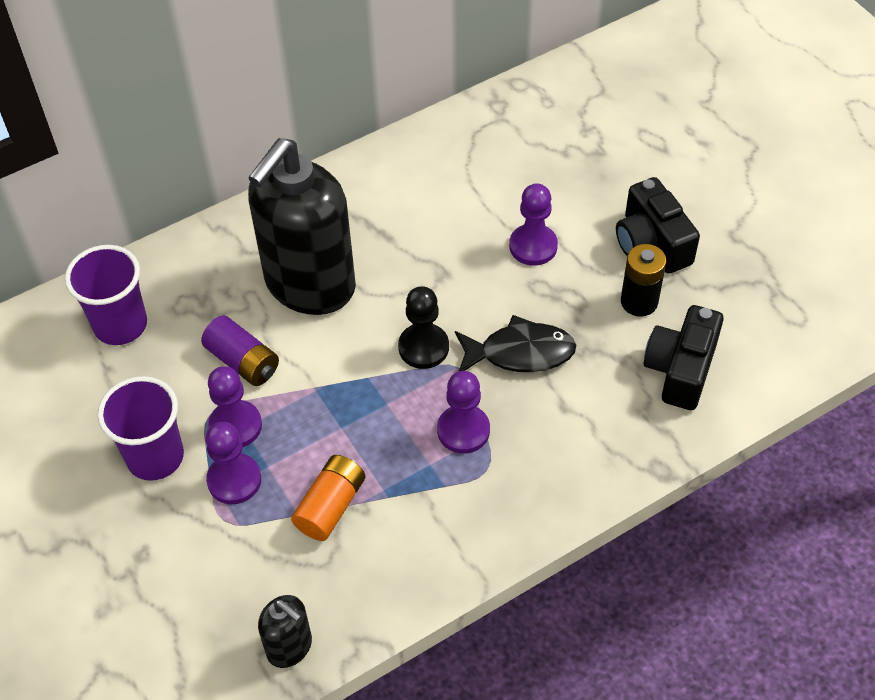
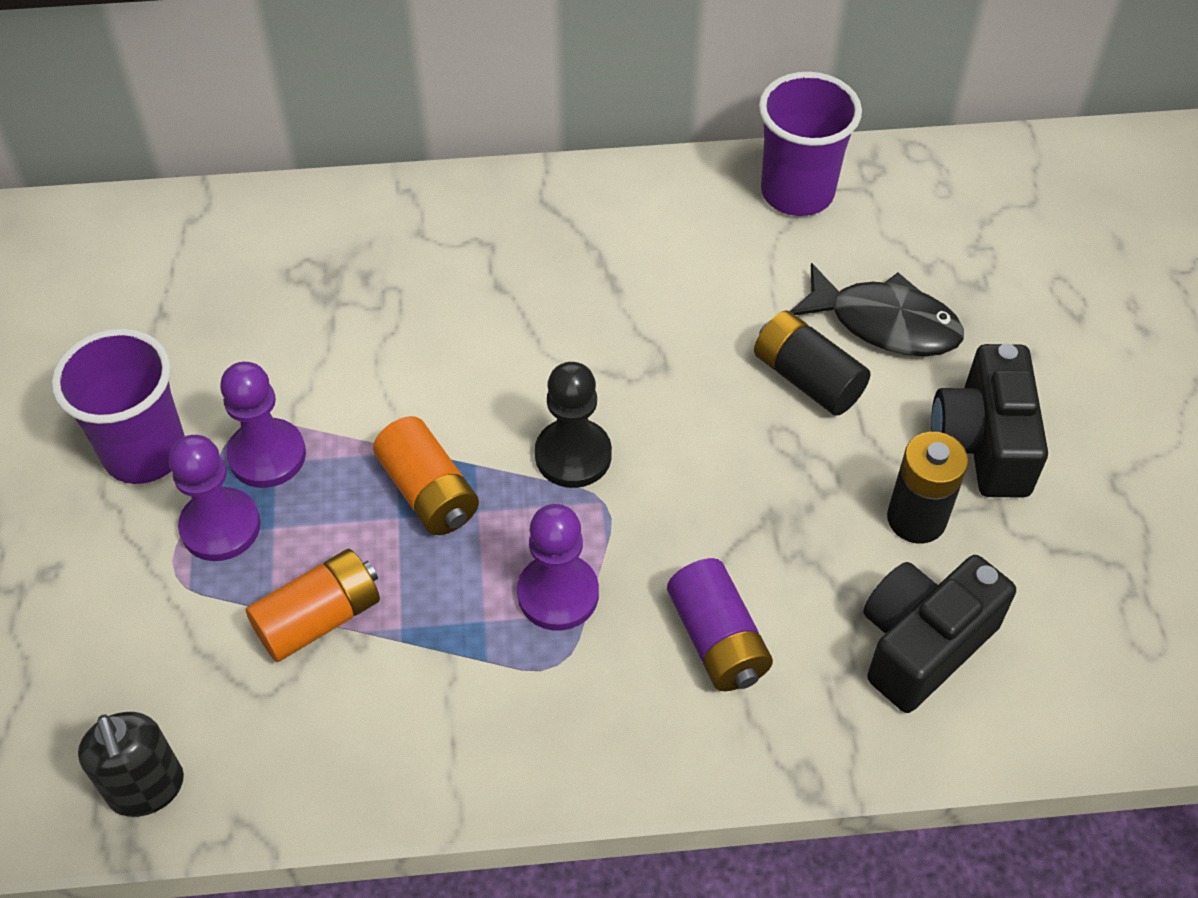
camera: 25 degrees right, 0 degrees up
purple cup [65,245,147,345] -> purple cup moved to [759,72,862,216]
purple battery [201,316,279,386] -> purple battery moved to [667,558,773,691]
black soap dispenser [248,138,356,315] -> none
black fish [455,315,576,372] -> black fish moved to [791,263,964,357]
purple pawn [509,183,558,266] -> black battery [754,310,870,416]
none -> orange battery [373,416,479,535]

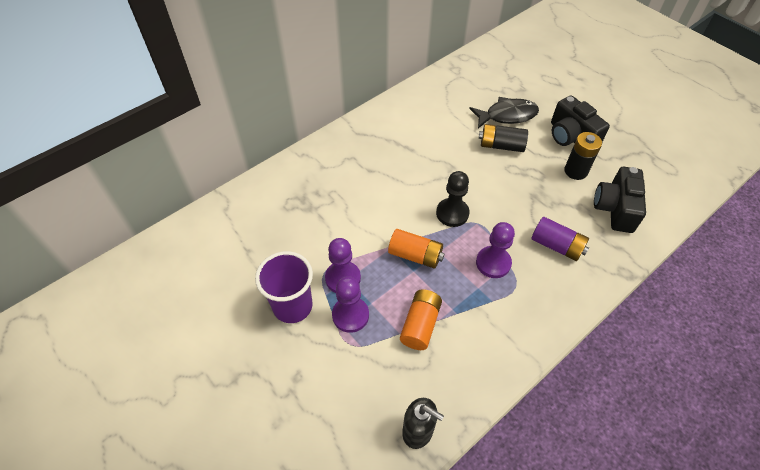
camera: 35 degrees left, 0 degrees up
purple cup [759,72,862,216] -> none

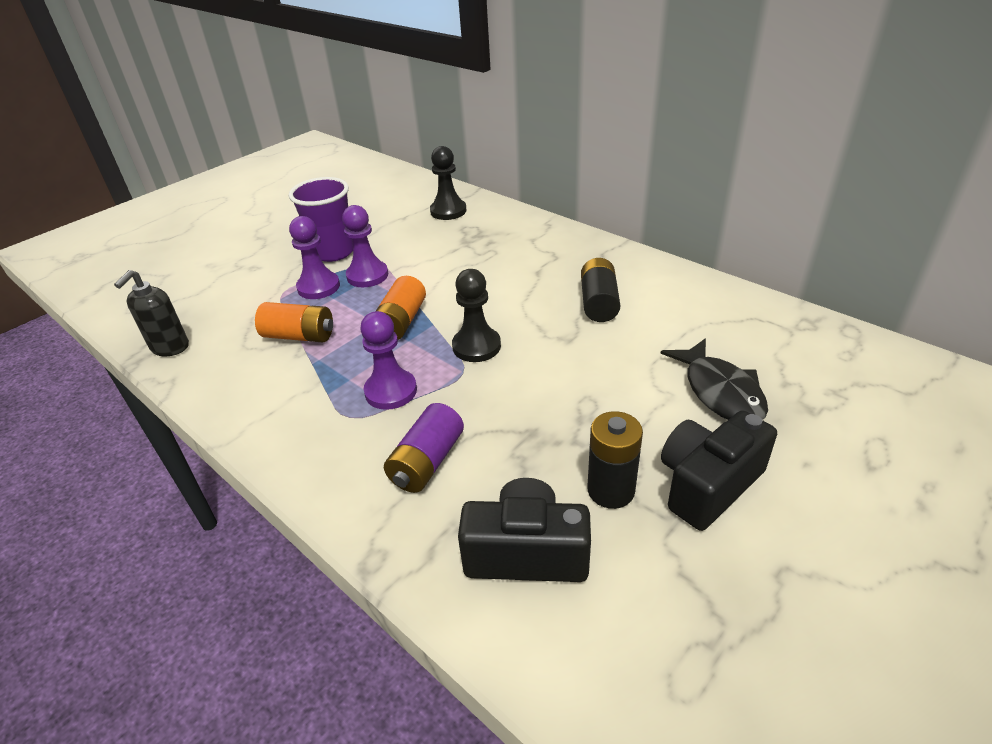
camera: 85 degrees right, 15 degrees down
black battery [479,124,528,152] -> black battery moved to [581,258,620,322]
none -> black pawn [430,146,466,220]

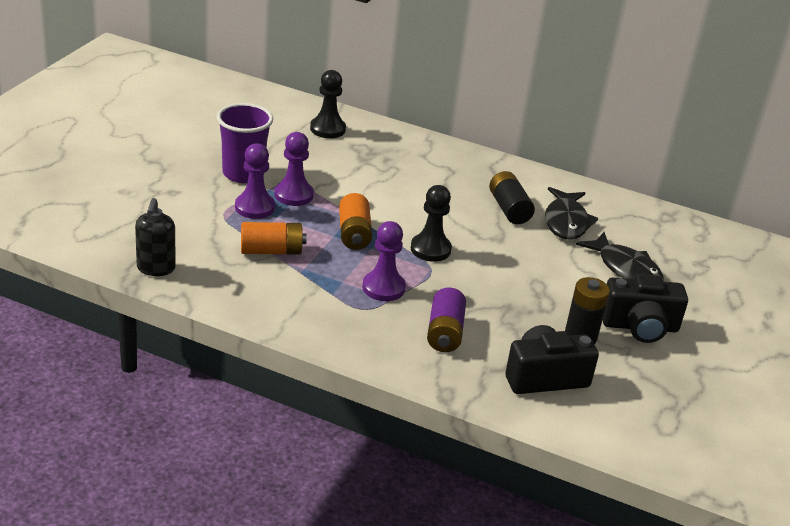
camera: 25 degrees left, 5 degrees down
black camera [661,410,777,531] -> black camera turned 120 degrees counterclockwise [603,274,688,343]
none -> black fish [545,187,598,240]

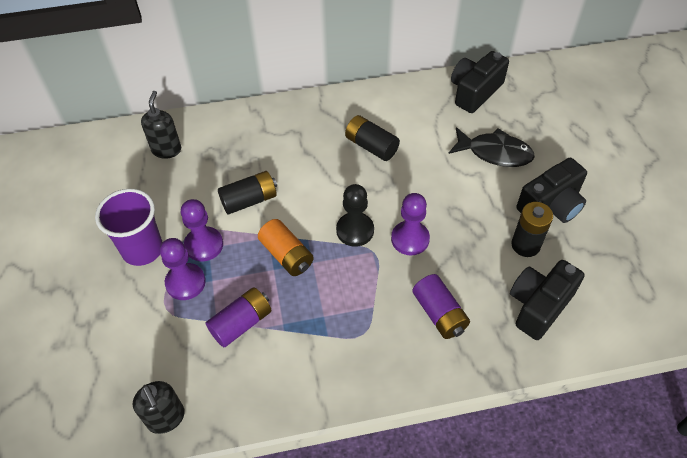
camera: 30 degrees left, 20 degrees up
orange battery [241,222,307,255] -> purple battery [206,287,271,347]
black pawn [310,70,346,138] -> black soap dispenser [141,91,181,159]
purple pawn [362,221,406,301] -> purple pawn moved to [391,193,430,255]
black fish [545,187,598,240] -> none
none -> black battery [218,171,277,214]
none -> black camera [451,51,509,113]

